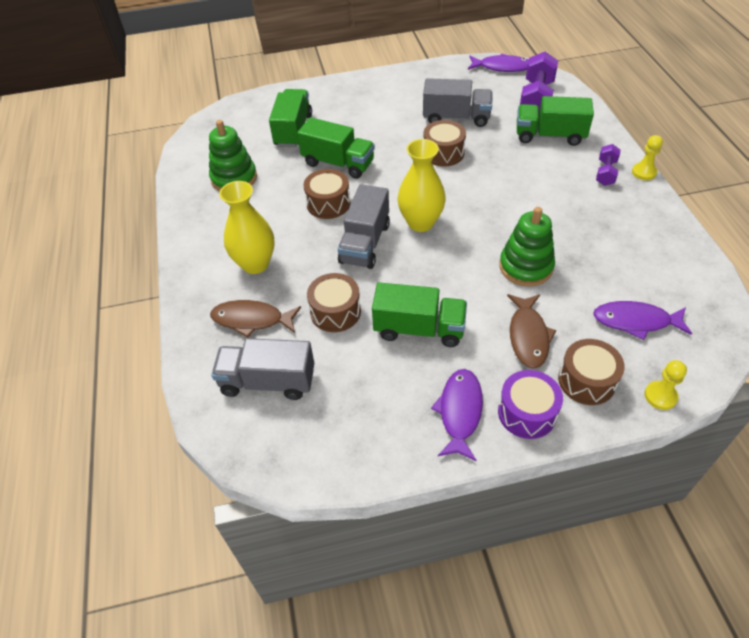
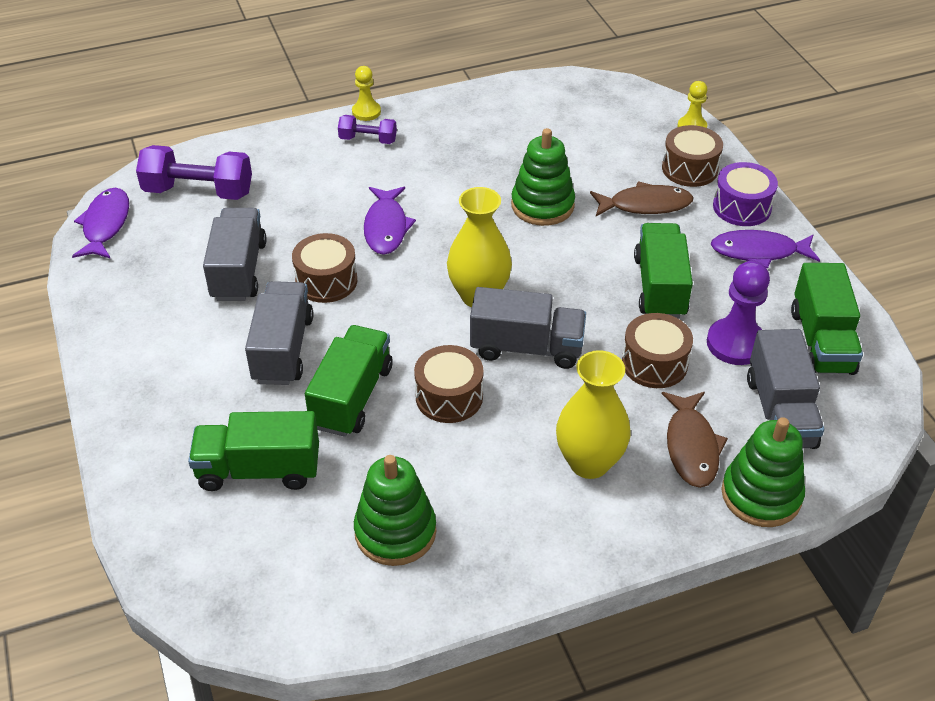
camera: 100 degrees left, 5 degrees down
green truck [517,96,594,146] -> green truck moved to [791,263,863,375]
purple fish [593,301,692,340] -> purple fish moved to [364,187,416,255]
none -> grey truck [245,281,313,385]
none -> purple pawn [707,261,770,365]
none -> green stacking toy [722,417,805,527]

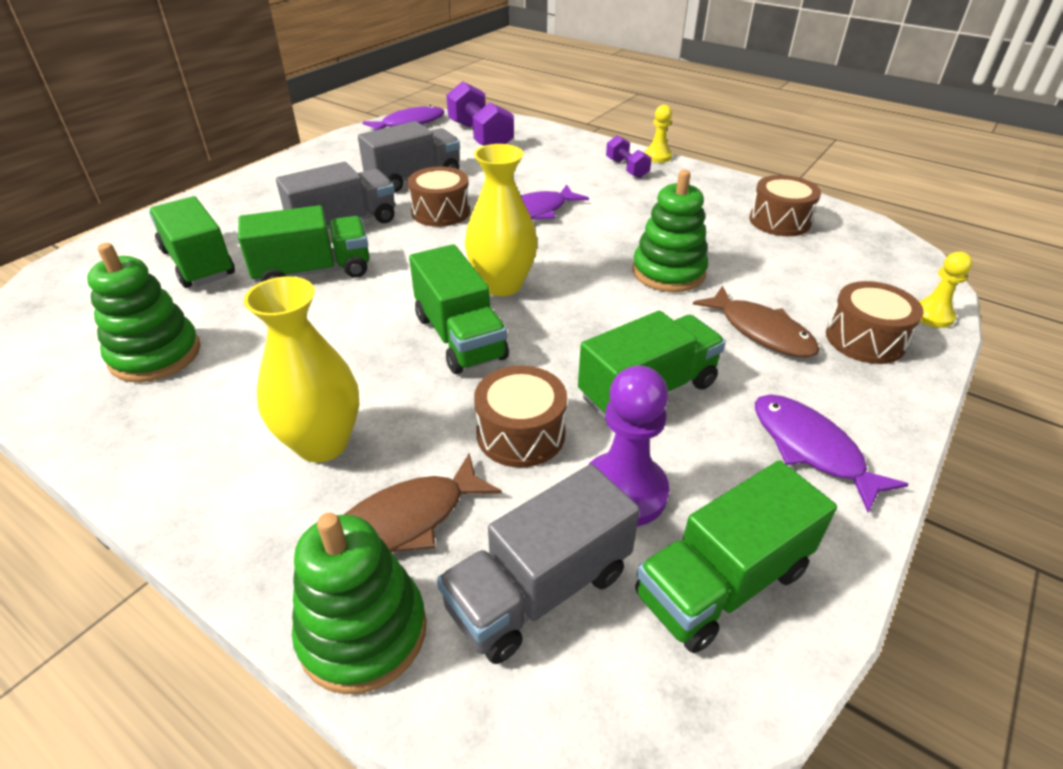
camera: 55 degrees right, 5 degrees down
brown drum [414,345,483,423] -> brown drum moved to [749,175,821,236]
grey truck [470,287,586,369] -> green truck [409,244,509,374]
purple drum [713,162,778,226] -> none

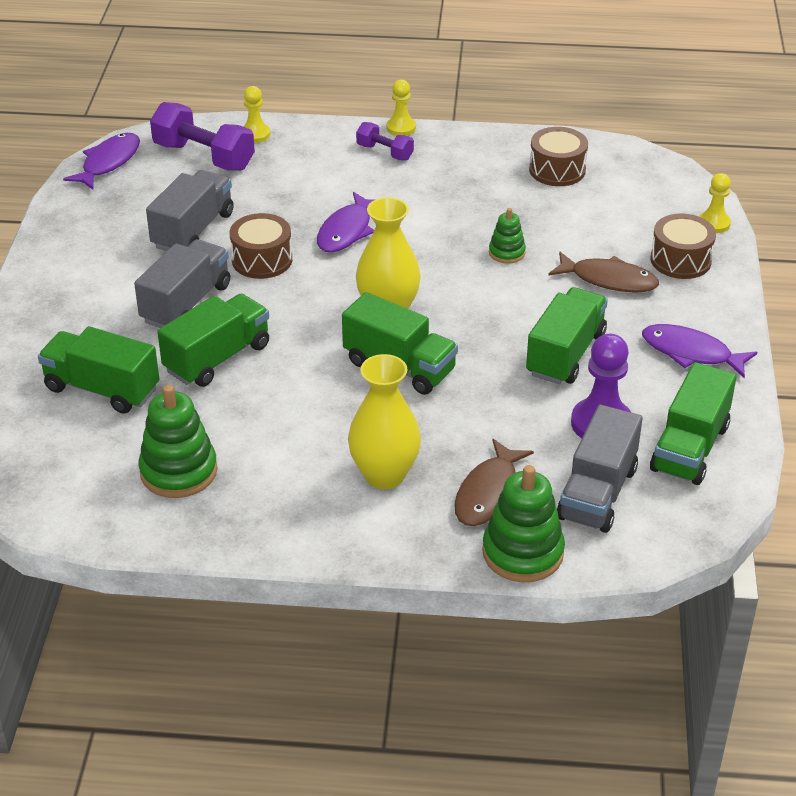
camera: 30 degrees left, 0 degrees up
brown drum [474,365,567,468] -> none
green stacking toy [632,170,708,292] -> green stacking toy [489,208,526,264], size x0.56
none -> yellow pawn [243,86,270,143]

